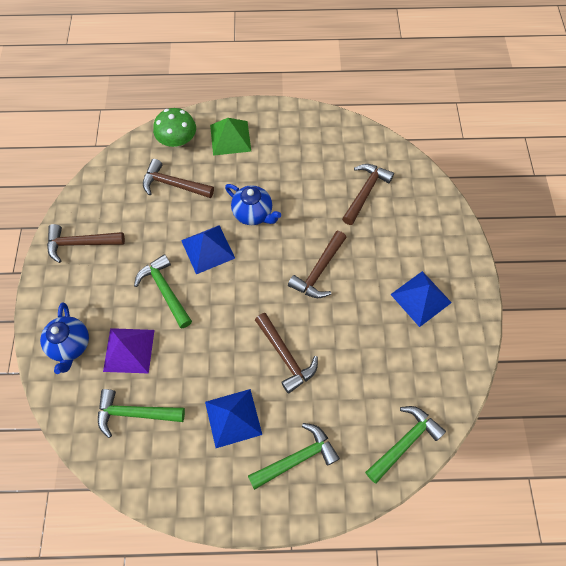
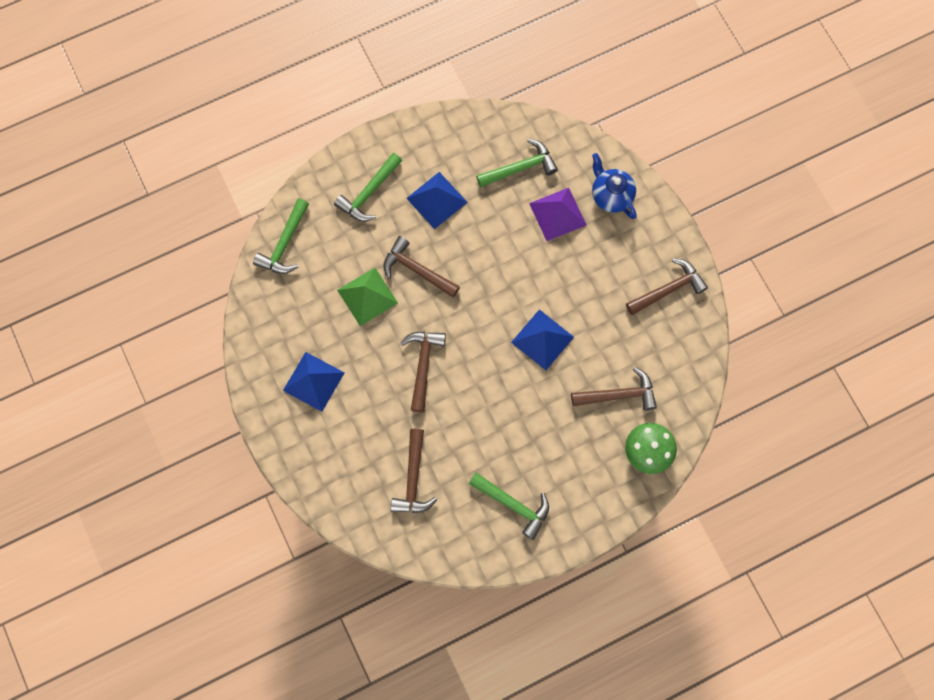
camera: 155 degrees right, 10 degrees up
green hammer [134,254,192,328] -> green hammer moved to [469,473,549,540]
green pyramid [210,118,251,156] -> green pyramid moved to [337,268,398,326]
blue teapot [225,184,281,225] -> none

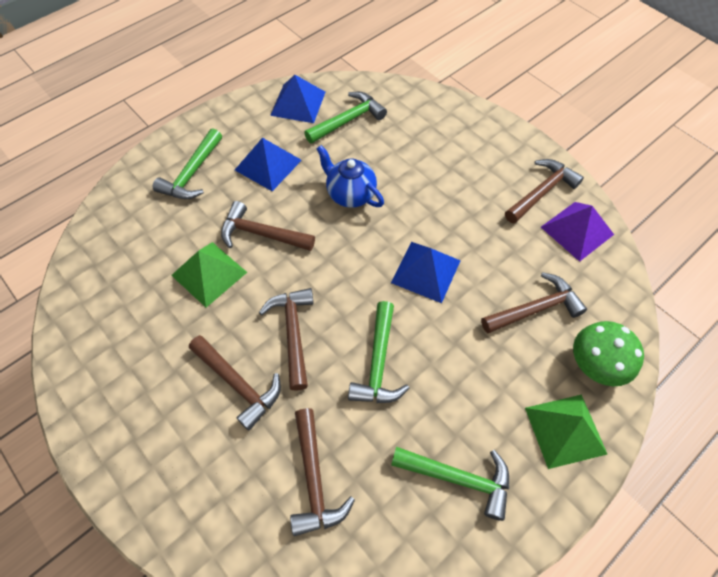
camera: 15 degrees left, 15 degrees down
green hammer [253,198,309,274] -> green hammer moved to [348,301,409,403]
blue pyramid [283,352,345,412] -> blue pyramid moved to [270,75,325,123]
purple pyramid [529,188,586,241] -> purple pyramid moved to [541,202,614,262]
blue teapot [592,153,637,219] -> blue teapot moved to [317,145,384,208]
none -> brown hammer [189,335,281,430]
none -> green pyramid [525,395,607,469]

